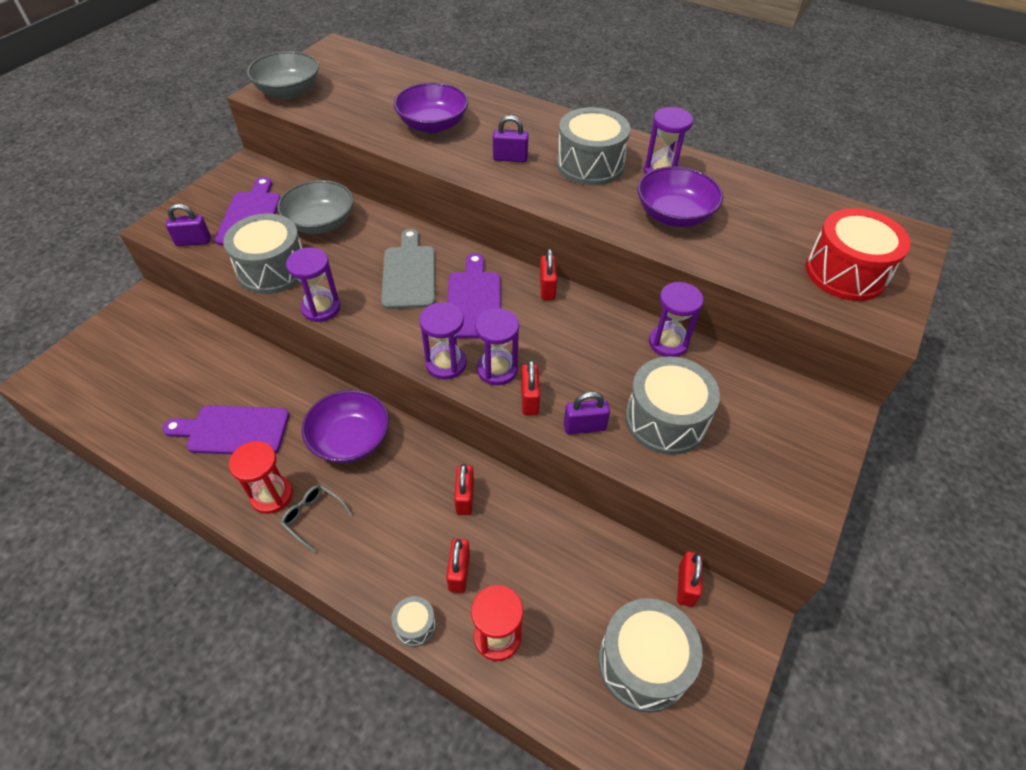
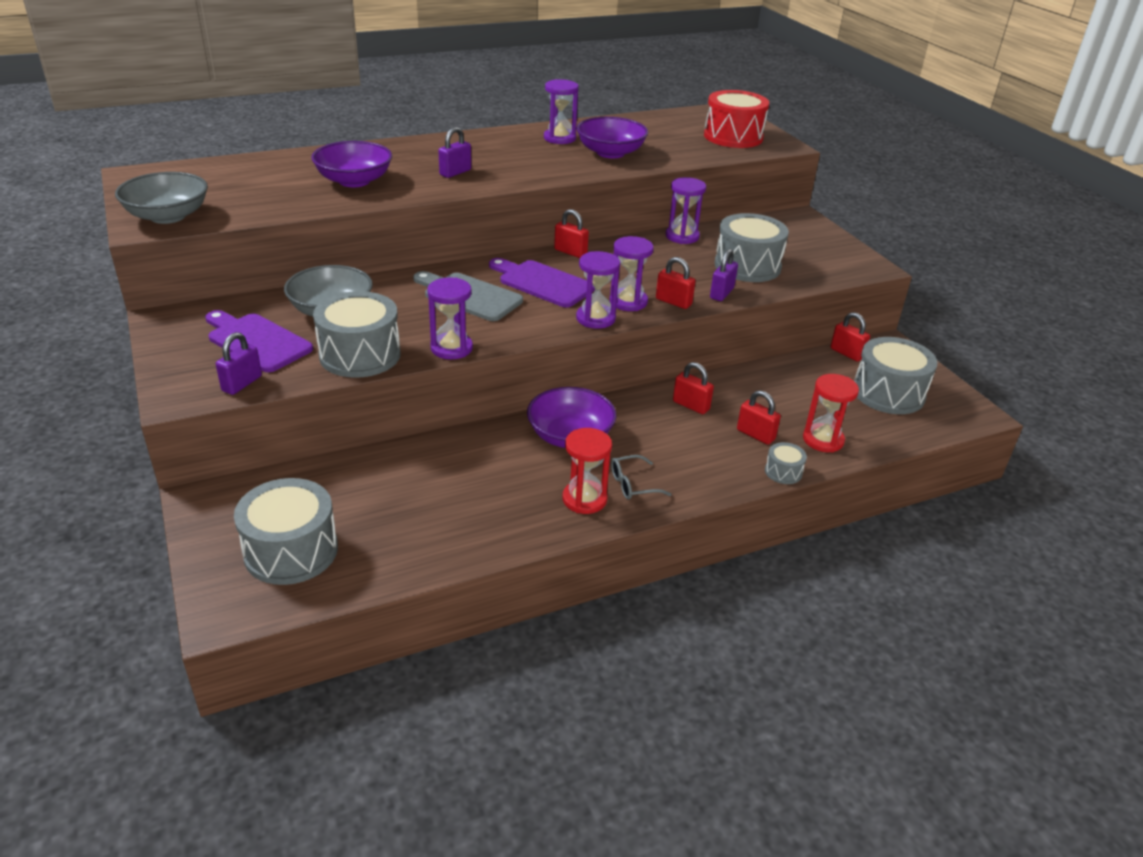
camera: 55 degrees left, 15 degrees down
purple cutting board [163,405,289,454] -> none
grey drum [557,107,630,186] -> grey drum moved to [234,478,338,585]

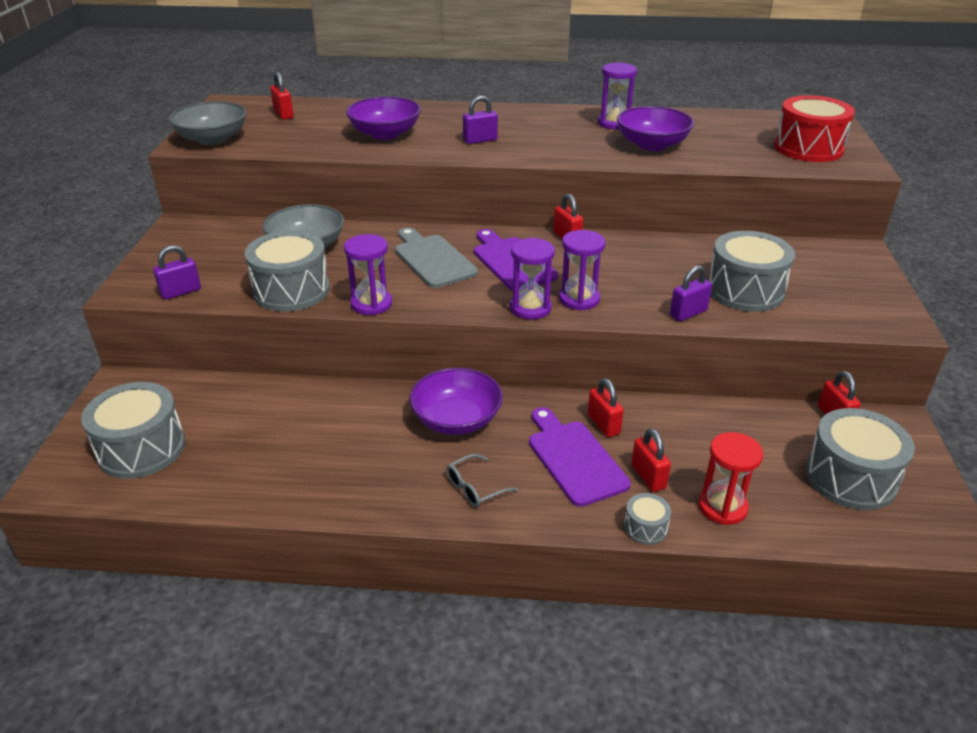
camera: 30 degrees right, 0 degrees up
purple cutting board [205,310,313,372] -> purple cutting board moved to [529,407,631,507]
red hourglass [563,428,612,514] -> none
grey glasses [611,455,672,500] -> grey glasses turned 45 degrees counterclockwise [446,454,518,507]
red padlock [656,257,695,309] -> red padlock moved to [270,72,294,120]
purple hourglass [666,177,706,244] -> none

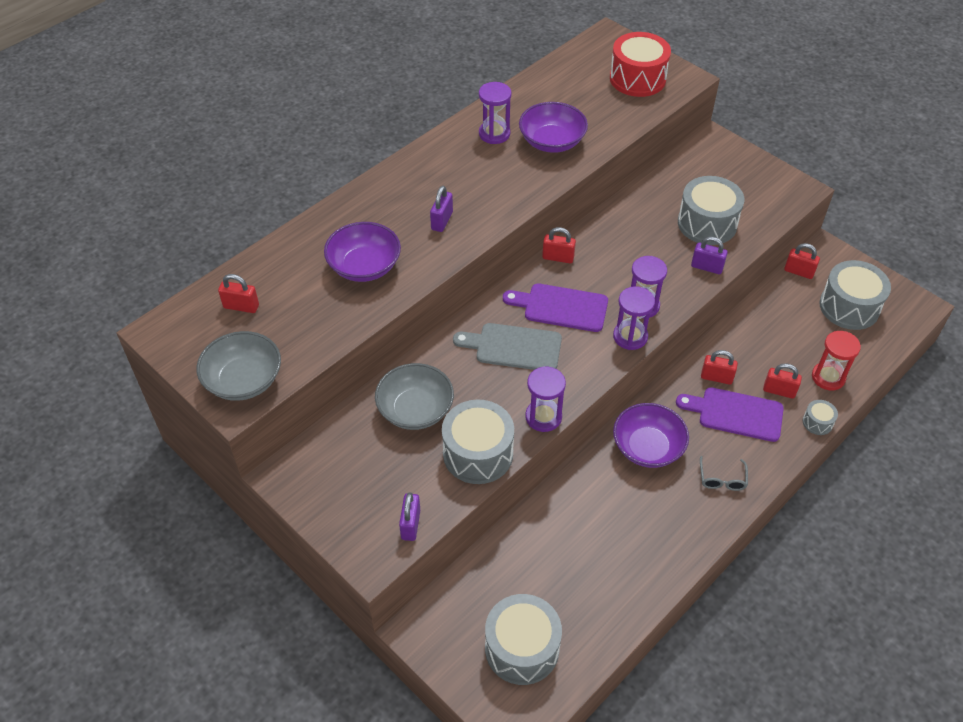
camera: 50 degrees left, 15 degrees up
purple padlock [670,265,712,321] -> purple padlock turned 75 degrees counterclockwise [691,237,728,274]

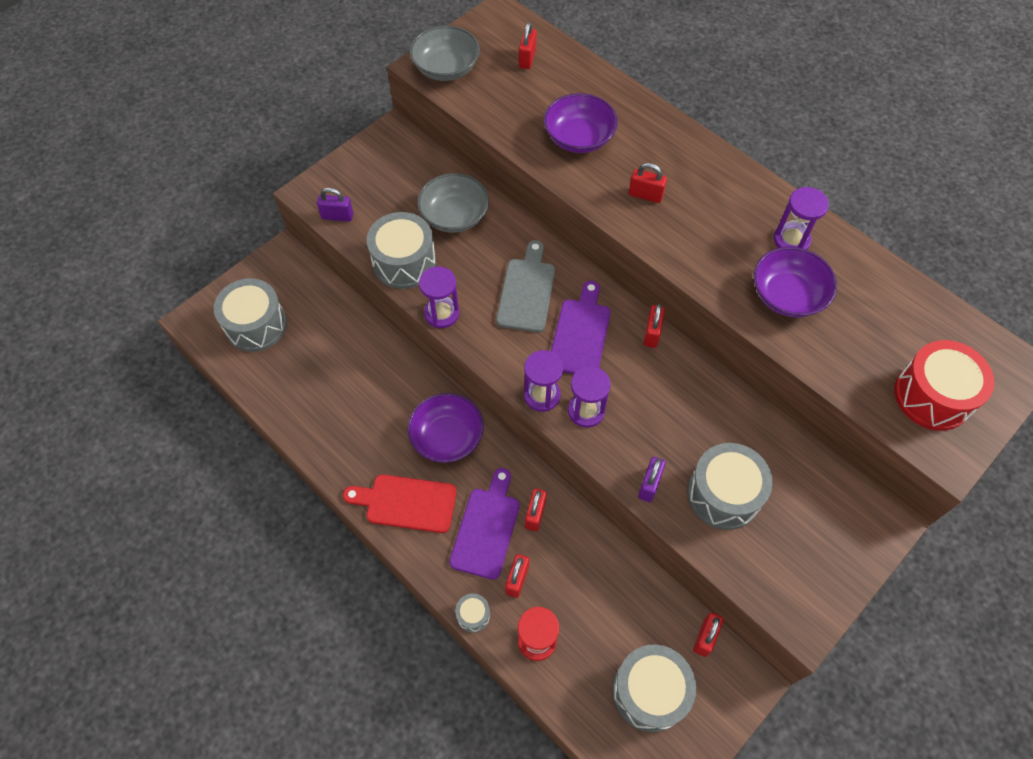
camera: 90 degrees right, 10 degrees up
purple padlock [430,186,453,232] -> red padlock [629,163,667,203]
grey glasses [700,456,748,491] -> red cutting board [343,474,457,533]

